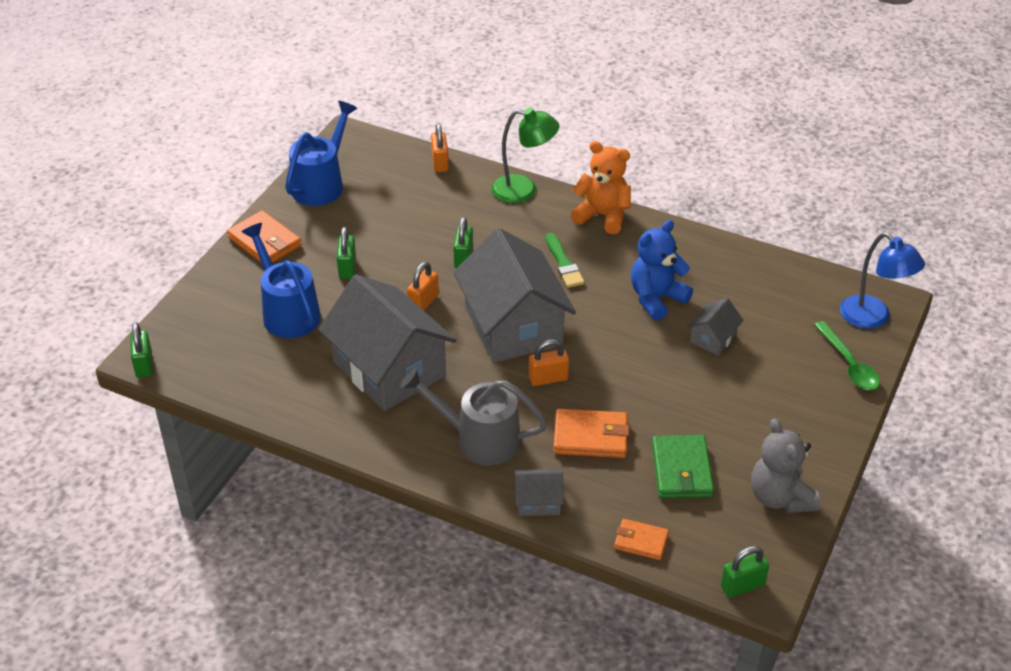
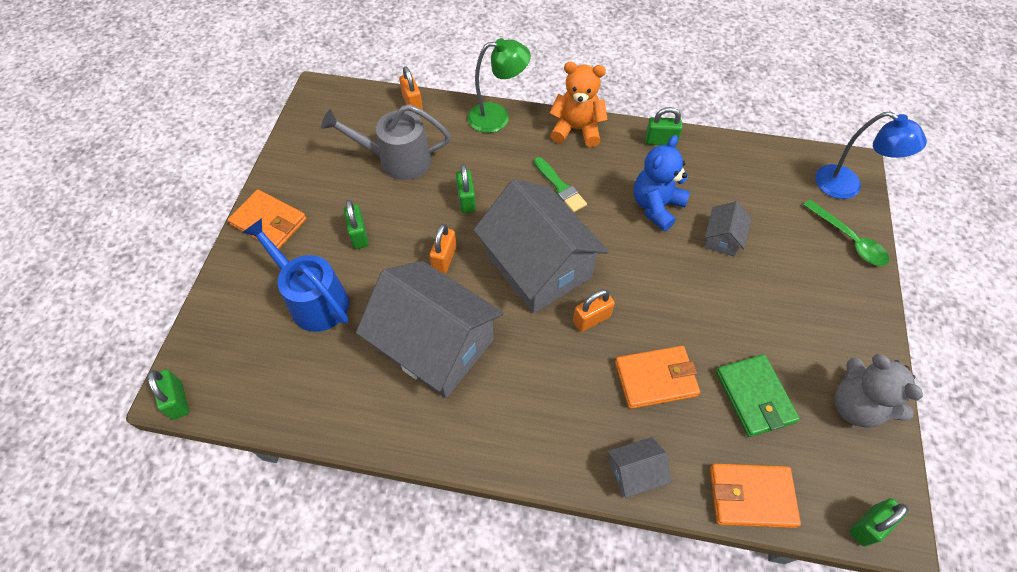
camera: 15 degrees left, 15 degrees up
blue watering can [285,101,358,206] -> none
grey watering can [400,368,547,465] -> grey watering can moved to [321,104,451,180]
orange wallet [614,519,669,560] -> orange wallet [710,463,801,528], size x1.60
none -> green padlock [645,107,683,145]

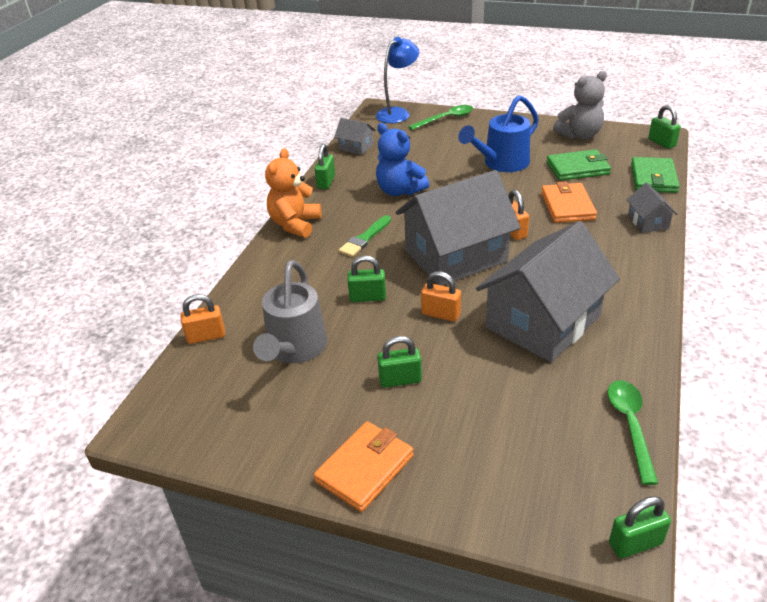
camera: 80 degrees left, 20 degrees down
blue watering can [242,218,349,332] -> blue watering can moved to [458,95,539,172]
green lamp [468,38,531,133] -> none
green brush [534,157,587,212] -> green brush turned 150 degrees clockwise [339,215,391,257]
grey house [704,201,751,257] -> grey house moved to [334,118,376,155]
orange wallet [710,463,801,528] -> green wallet [631,157,680,193]
none -> green spoon [608,380,658,485]

